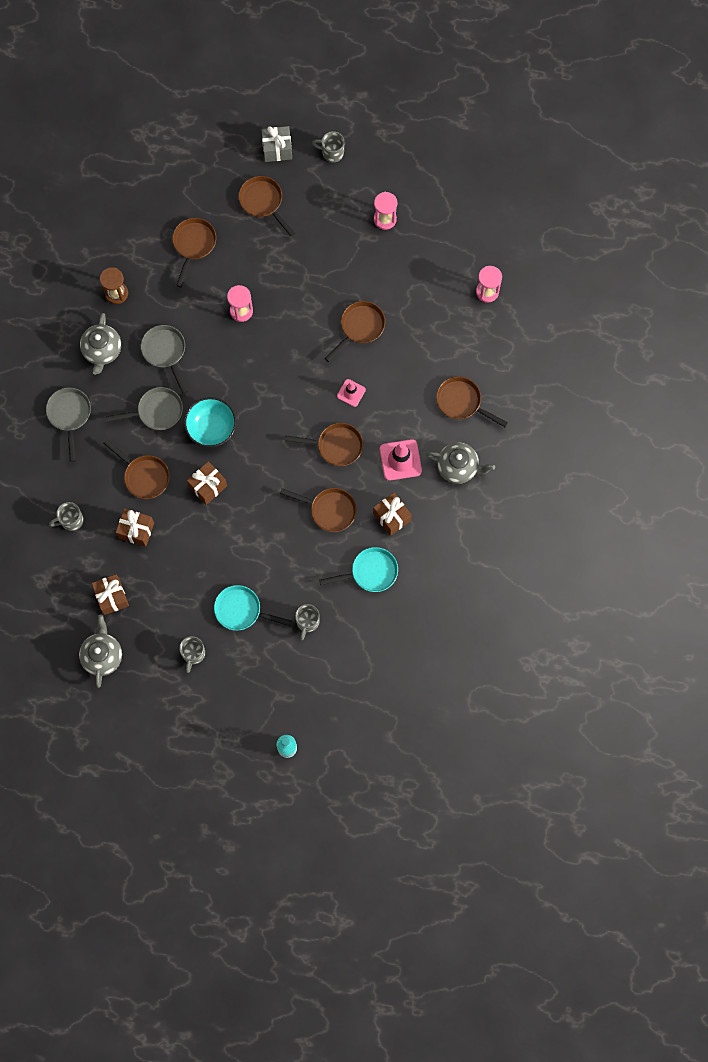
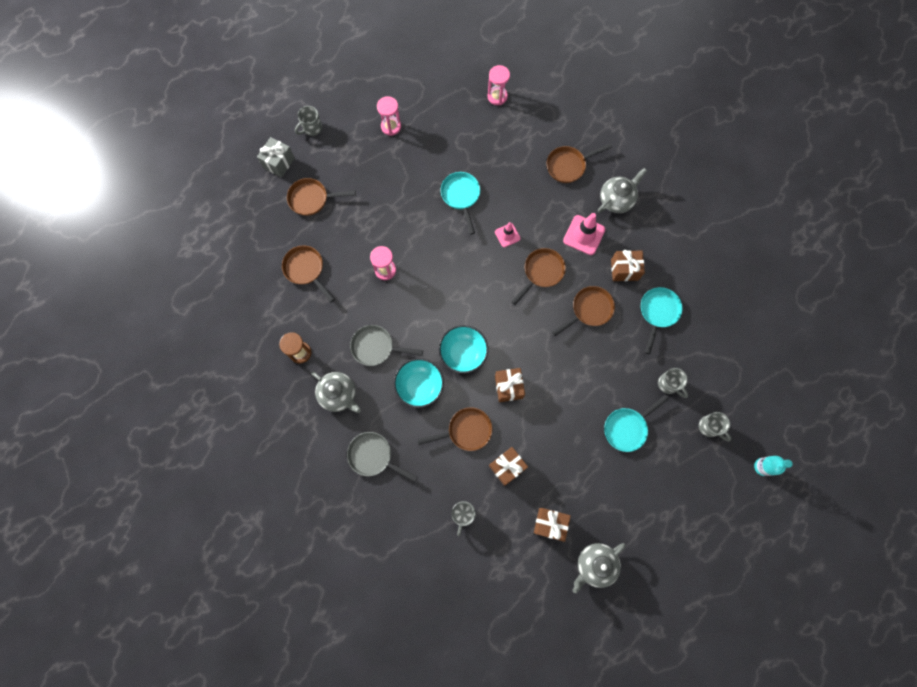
camera: 55 degrees left, 0 degrees up
grey teapot [79,615,122,688] -> grey teapot turned 75 degrees counterclockwise [572,543,625,593]
grey pan [105,387,183,430] -> turquoise bowl [394,358,444,408]
grey mug [179,636,205,673] -> grey mug moved to [699,412,731,441]
brown pan [325,301,385,362] -> turquoise pan [441,172,480,234]

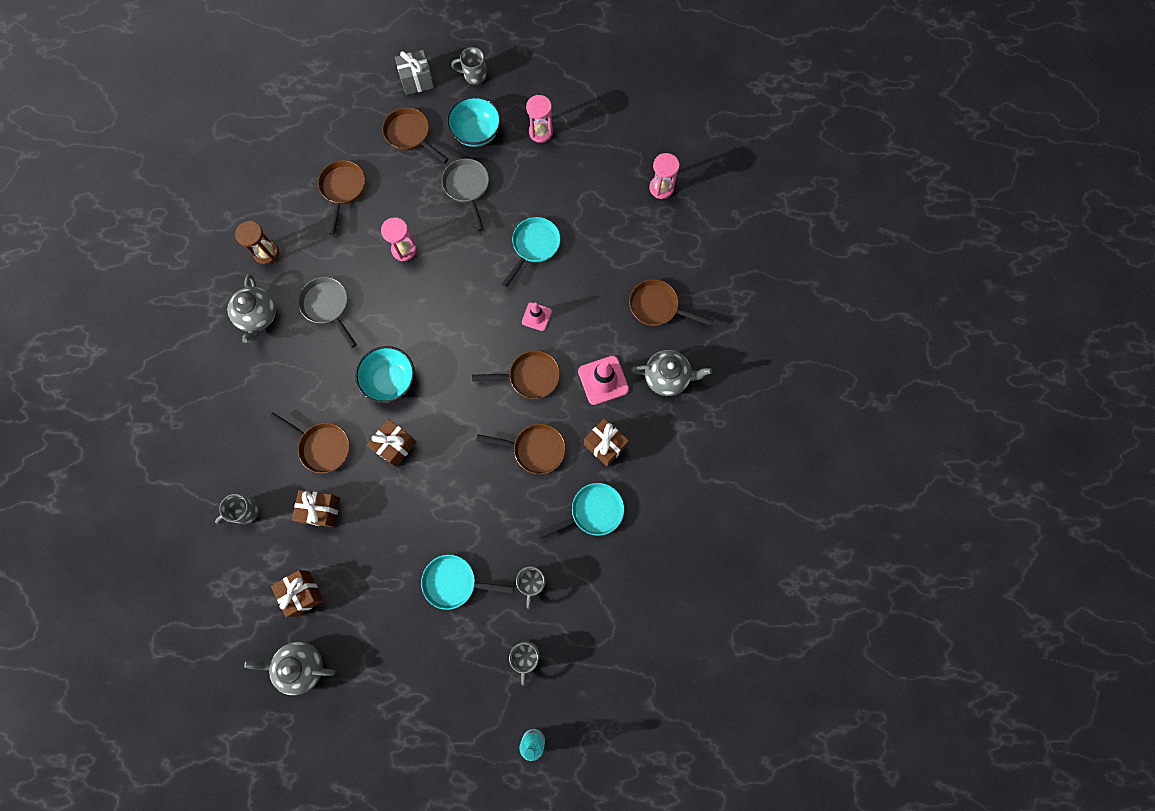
camera: 45 degrees right, 0 degrees up
grey pan [347,432,418,482] -> grey pan moved to [442,159,489,231]
turquoise bowl [394,358,444,408] -> turquoise bowl moved to [447,96,501,147]

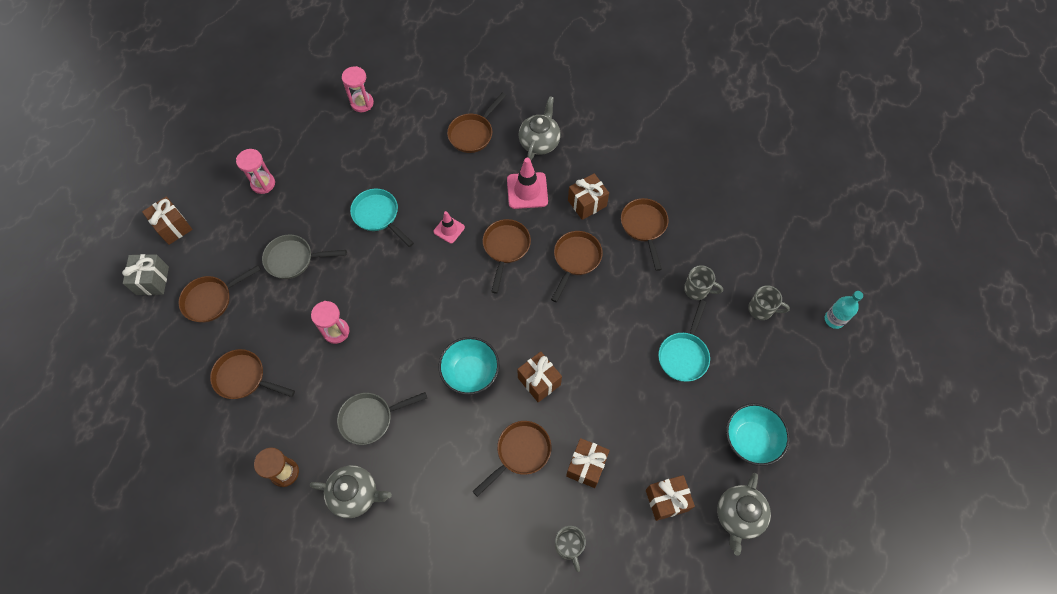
camera: 75 degrees left, 10 degrees down
turquoise bowl [447,96,501,147] -> turquoise bowl moved to [726,403,790,466]
grey mug [451,47,487,85] -> brown gift [142,196,192,245]
turquoise pan [537,483,624,539] -> brown pan [621,198,668,271]

